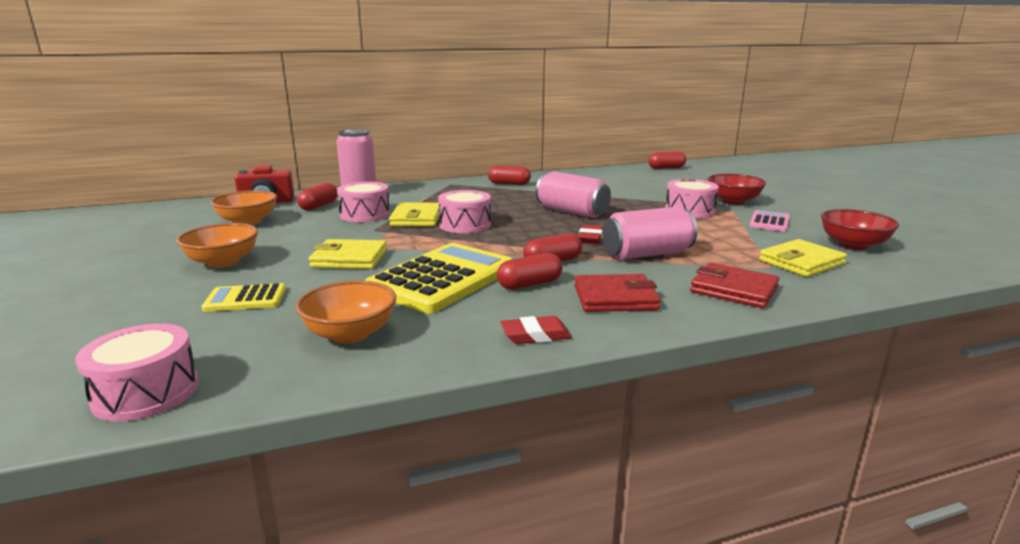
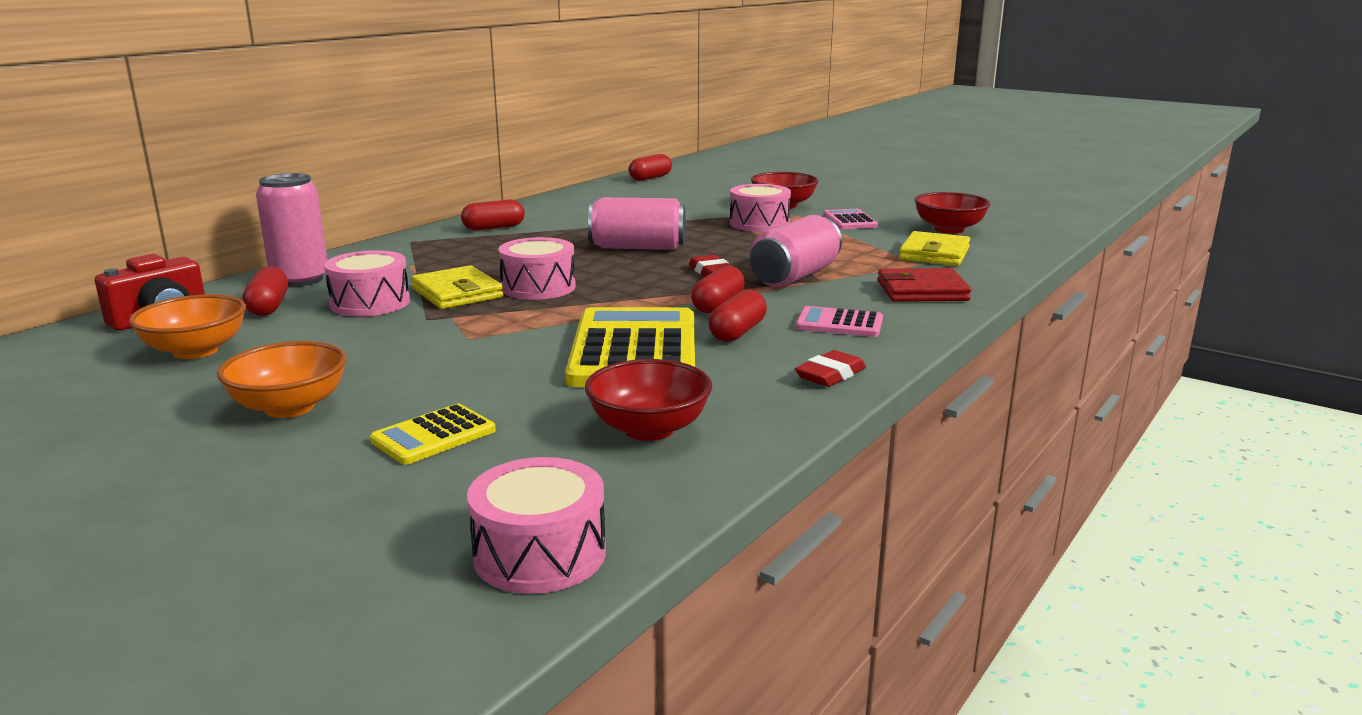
camera: 35 degrees left, 0 degrees up
orange bowl [296,280,396,344] -> red bowl [585,359,712,441]
yellow wallet [309,239,387,269] -> none
red wallet [574,274,661,312] -> pink calculator [796,306,883,337]

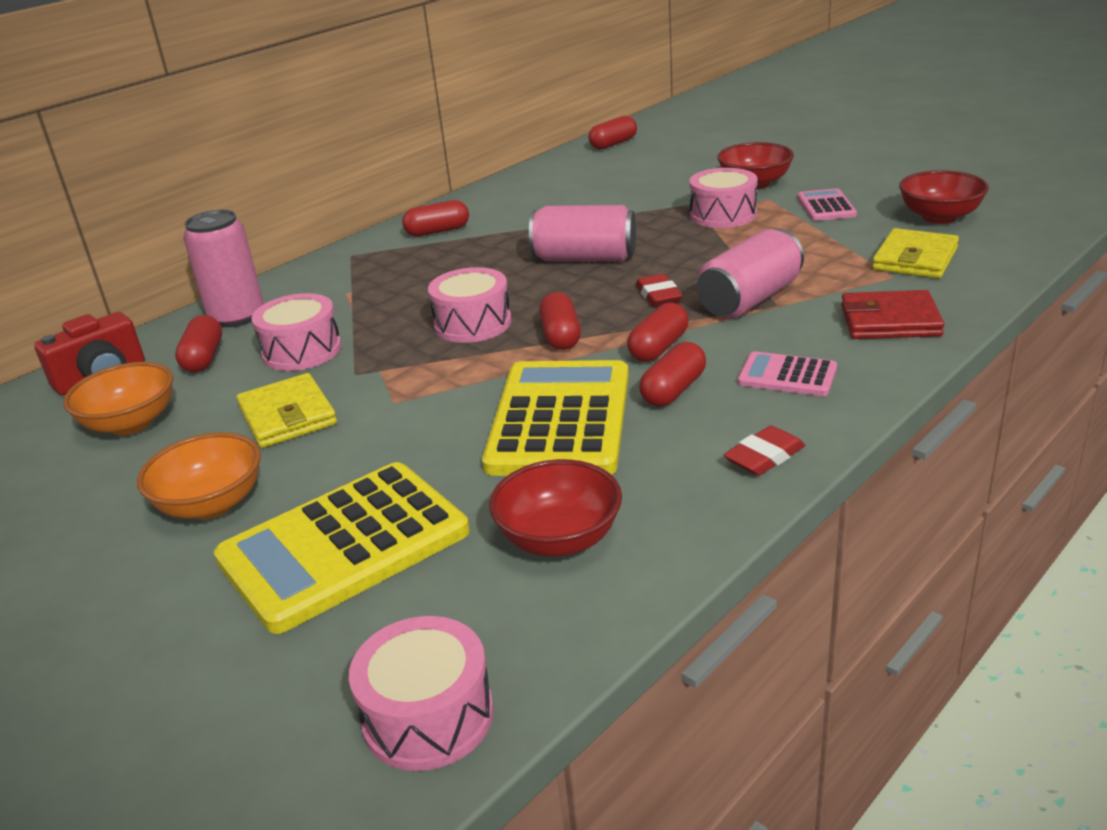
camera: 10 degrees right, 10 degrees up
yellow calculator [370,404,496,465] -> yellow calculator [214,462,470,634], size x2.06
yellow wallet [411,265,503,309] -> yellow wallet moved to [237,373,337,448]
none -> red capsule [539,292,581,350]

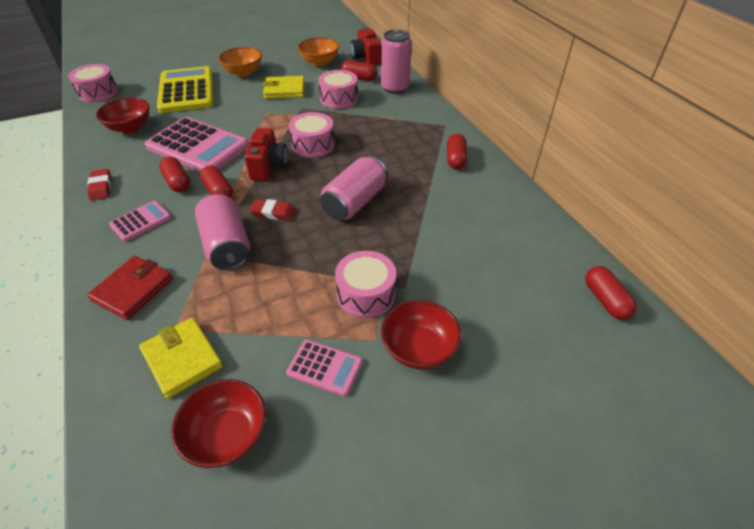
camera: 110 degrees right, 15 degrees up
yellow calculator [482,360,629,476] -> pink calculator [144,117,249,172]
red capsule [539,292,581,350] -> red camera [245,128,288,181]

